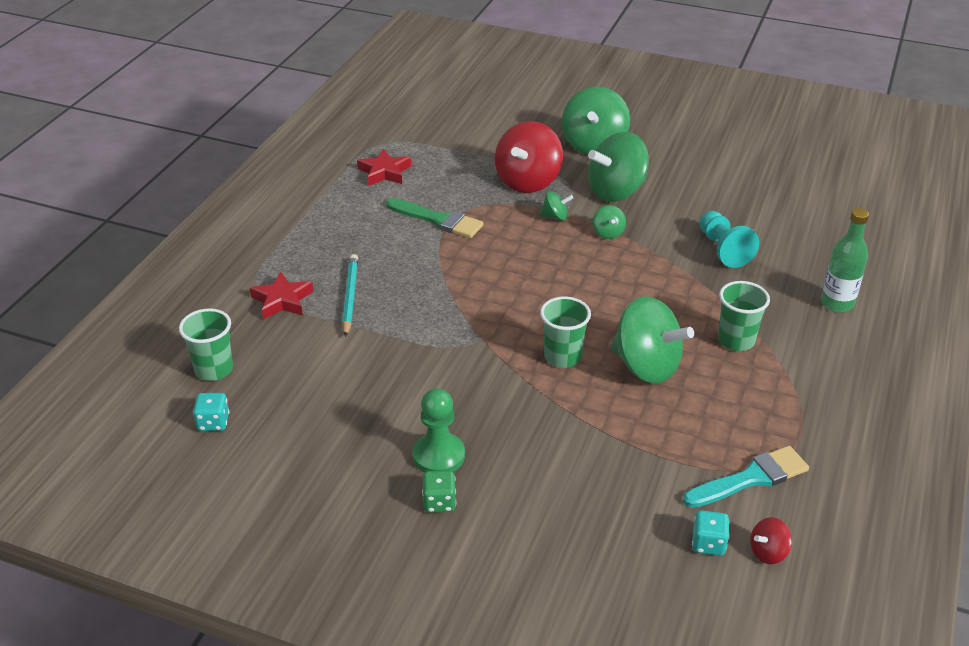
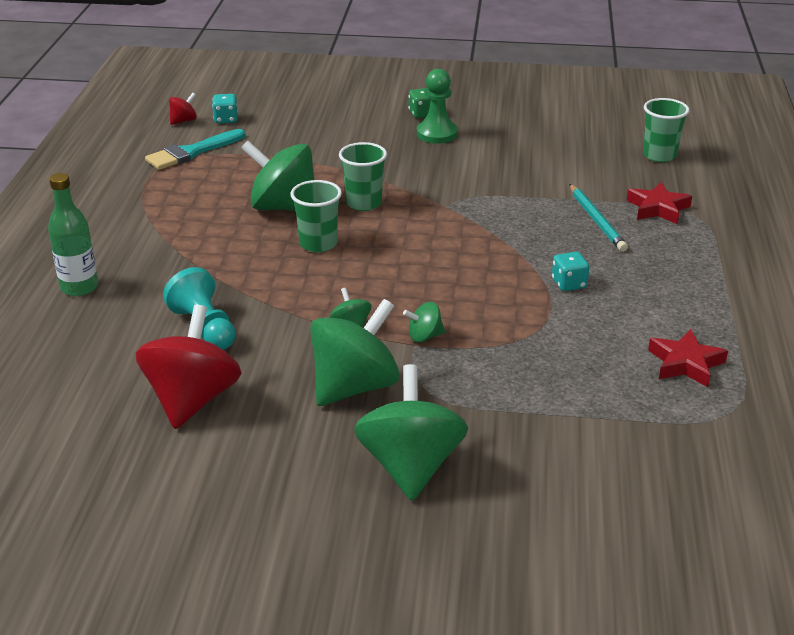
camera: 165 degrees right, 5 degrees down
turquoise dice [193,393,230,431] -> turquoise dice moved to [552,251,589,291]
green brush [386,198,484,238] -> none
red spinning top [495,121,563,193] -> red spinning top moved to [136,305,241,429]
green cup [718,281,770,351] -> green cup moved to [290,180,342,253]

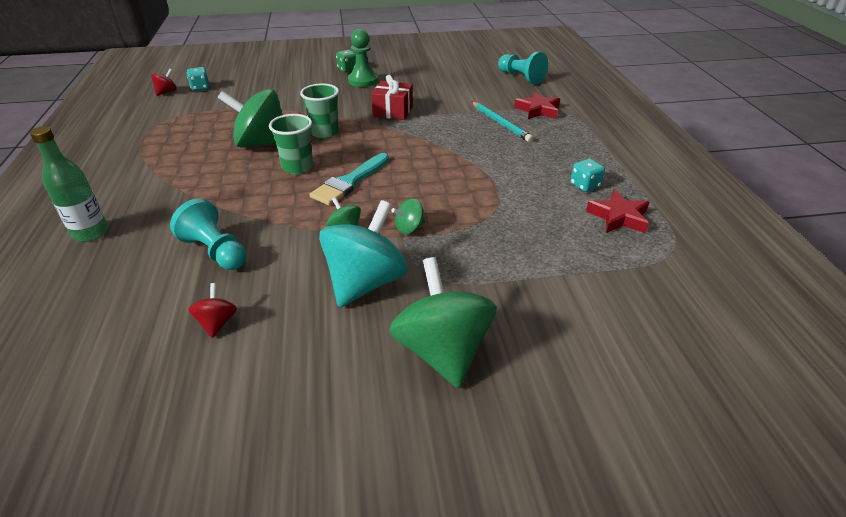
camera: 15 degrees left, 5 degrees up
red spinning top [136,305,241,429] -> red spinning top [188,283,237,338], size x0.45
turquoise brush [145,129,245,170] -> turquoise brush moved to [310,153,389,205]
green spinning top [310,299,400,406] -> turquoise spinning top [319,200,408,307]
turquoise dice [552,251,589,291] -> turquoise dice moved to [570,159,605,192]
green cup [643,98,689,162] -> turquoise pawn [498,52,548,84]
none -> red gift [371,75,413,120]

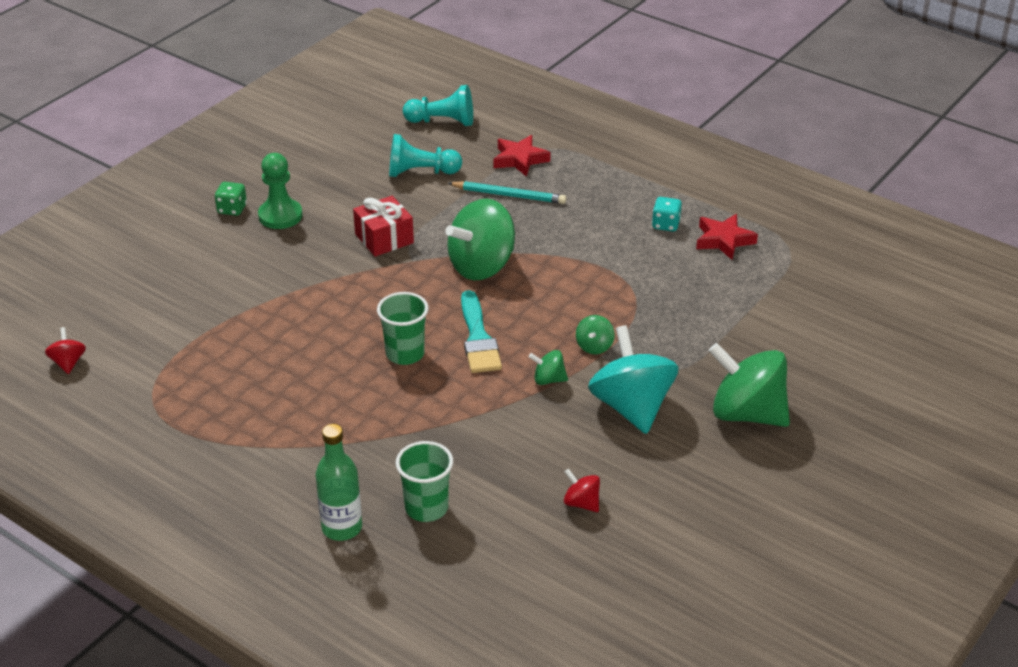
camera: 45 degrees left, 0 degrees up
turquoise pawn [170,198,247,270] -> turquoise pawn moved to [389,134,462,177]
turquoise dice [187,67,210,91] -> none
green spinning top [218,89,283,148] -> green spinning top moved to [445,199,515,280]
green cup [300,83,339,139] -> green cup moved to [396,441,453,522]

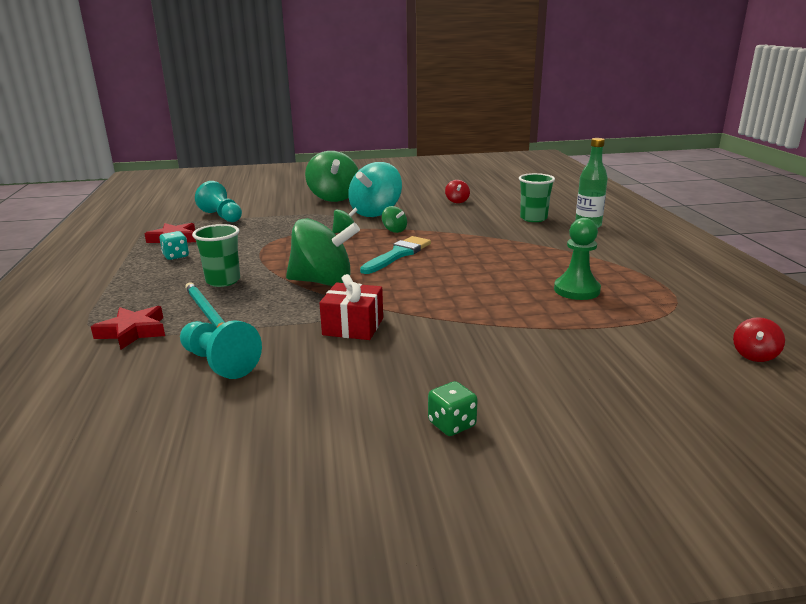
camera: 135 degrees left, 15 degrees down
green pawn [258,153,303,229] -> green pawn moved to [554,218,601,300]
green cup [377,292,429,365] -> green cup moved to [192,224,240,287]
turquoise pawn [403,85,473,126] -> turquoise pawn moved to [195,181,242,222]

